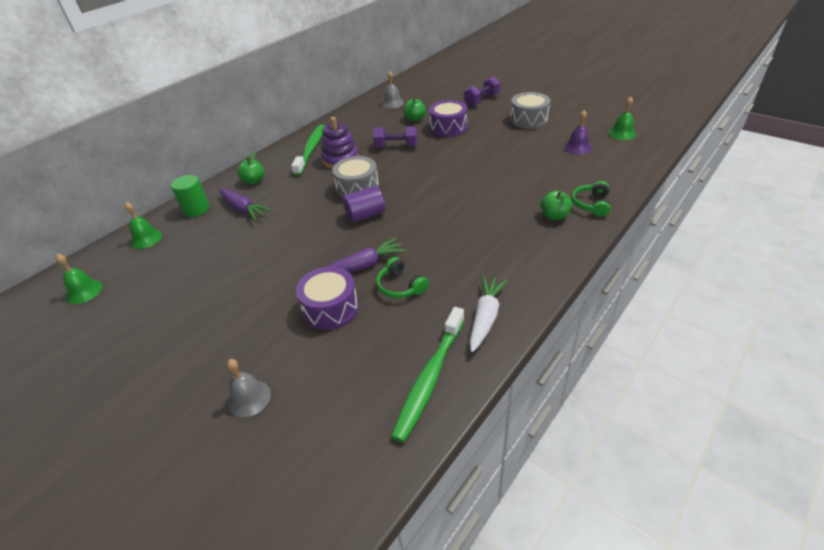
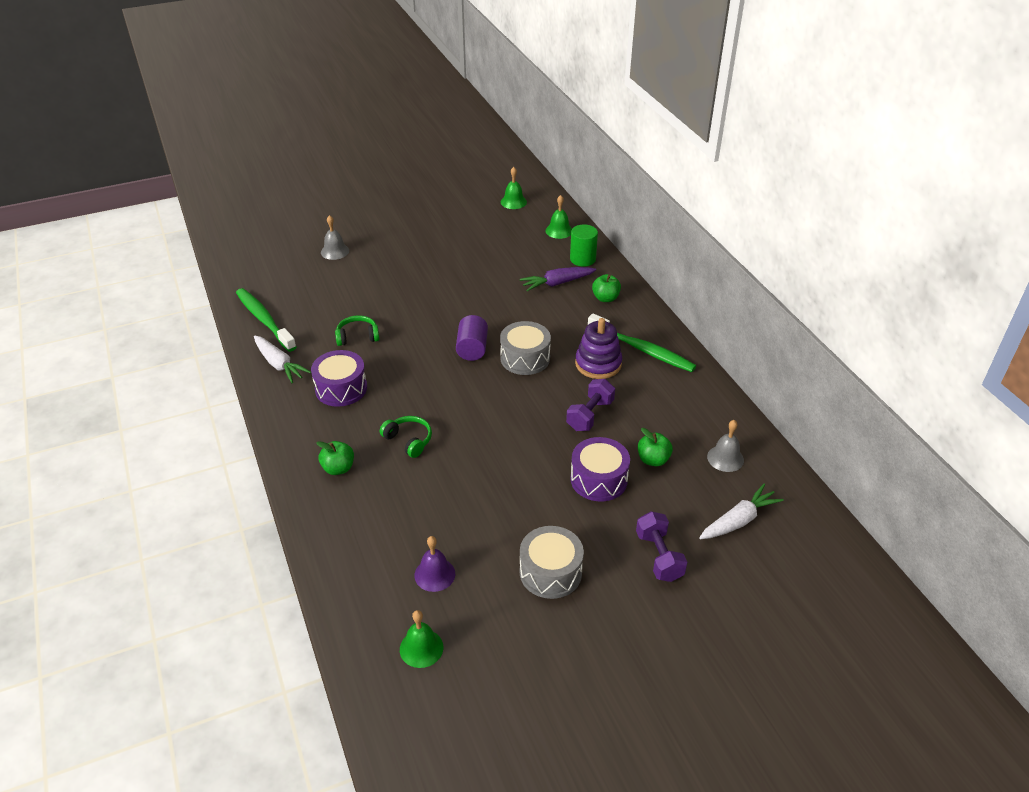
camera: 115 degrees right, 0 degrees up
purple drum [296,267,359,330] -> purple drum moved to [311,350,367,407]
purple carrot [326,238,406,272] -> none
green headphones [571,181,610,217] -> green headphones moved to [380,416,432,458]
none -> white carrot [699,484,784,539]

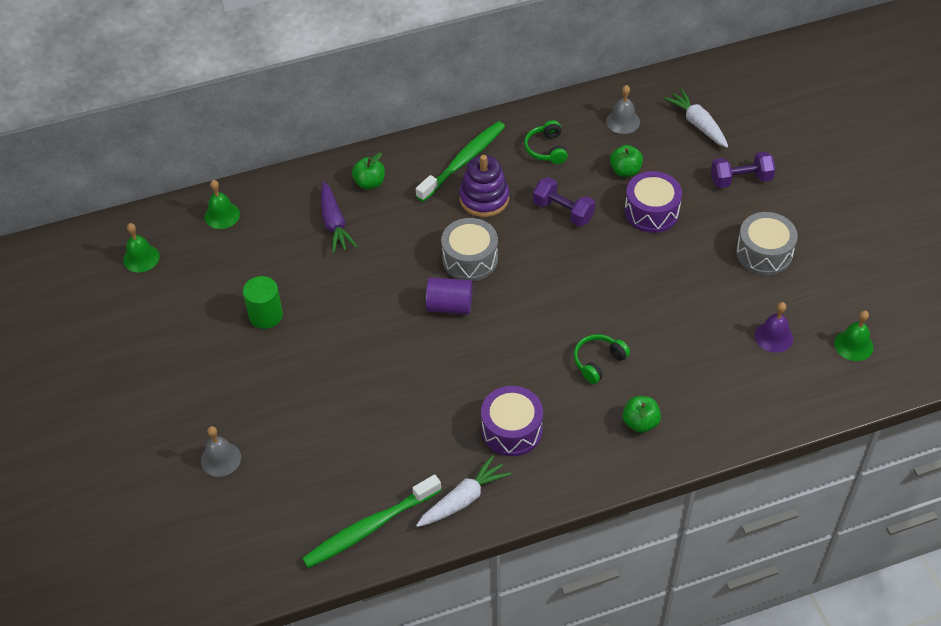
camera: 85 degrees left, 10 degrees up
green headphones [335,315,379,346] -> green headphones moved to [524,120,568,164]
green cylinder [570,224,598,267] -> green cylinder moved to [243,276,283,329]

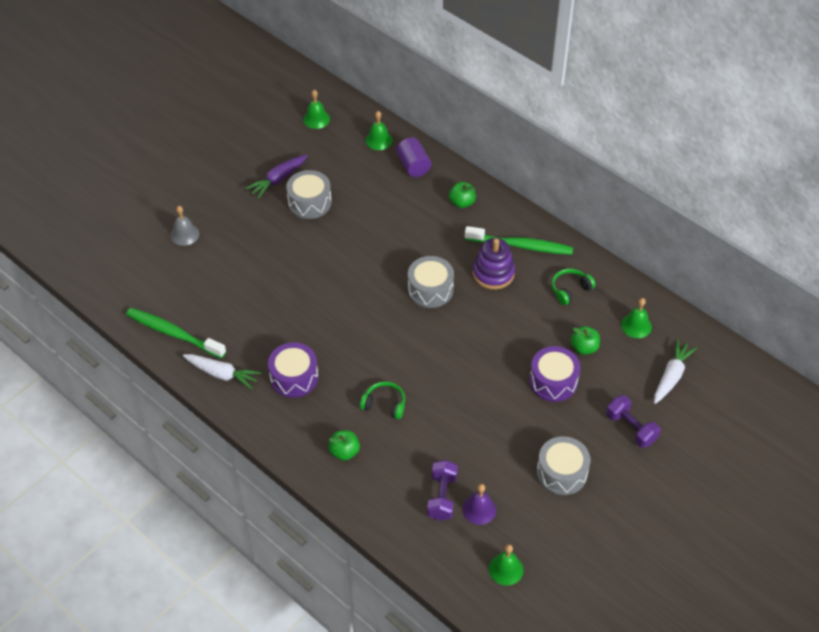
camera: 60 degrees right, 0 degrees up
green cylinder [243,276,283,329] -> grey drum [286,170,331,219]
purple carrot [321,182,358,254] -> purple carrot moved to [245,155,308,199]
purple cylinder [426,277,472,314] -> purple cylinder moved to [396,137,431,177]
purple dumbbell [533,177,595,226] -> purple dumbbell moved to [427,460,458,521]
grey bell [606,85,640,134] -> green bell [621,298,652,338]

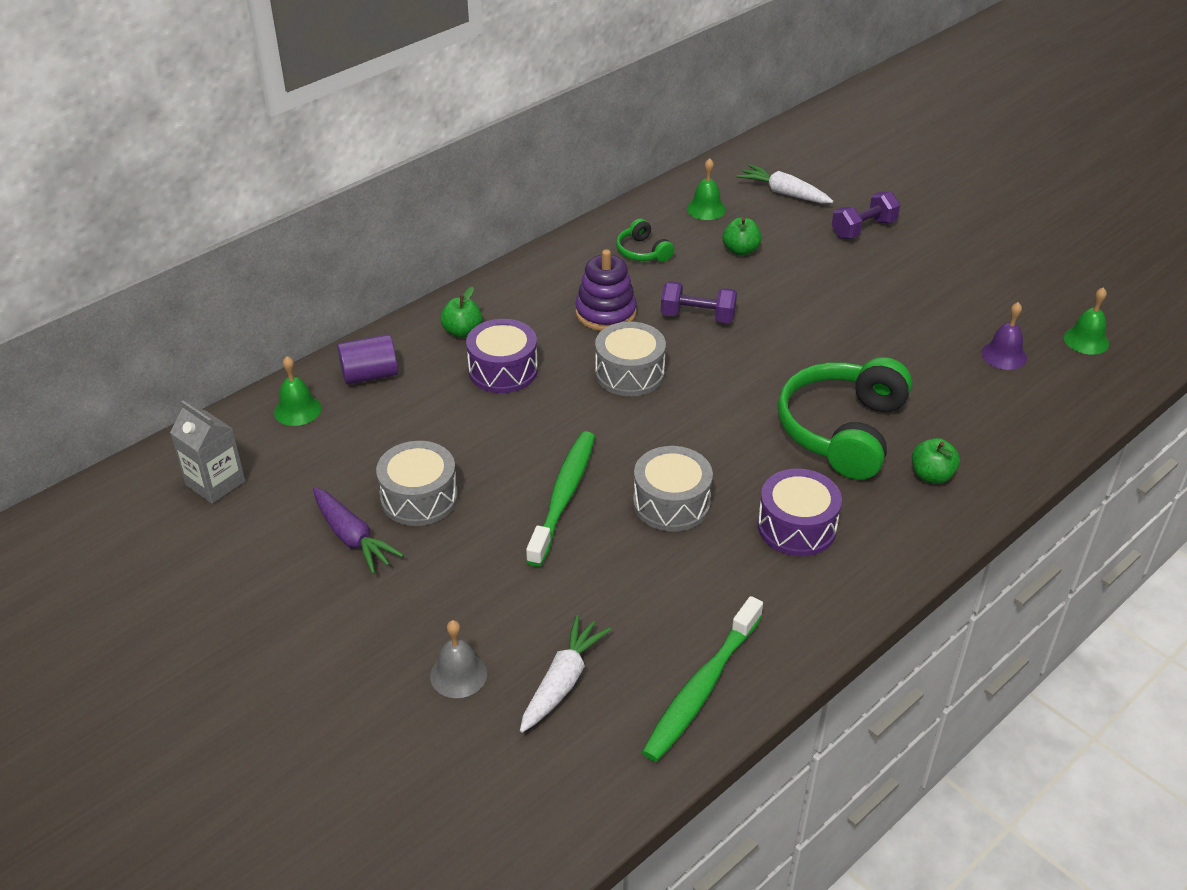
camera: 85 degrees left, 10 degrees down
white carrot [183,354,262,390] -> white carrot moved to [520,615,611,733]
green bell [303,90,330,129] -> grey carton [170,401,245,504]
green headphones [360,381,405,419] -> green headphones [777,357,912,480], size x2.14
purple dumbbell [427,460,458,521] -> purple dumbbell moved to [661,281,737,323]
green toothbrush [465,226,573,255] -> green toothbrush moved to [526,431,595,567]
purple drum [529,346,580,402] -> purple drum moved to [466,319,538,393]
grey drum [537,436,590,495] -> grey drum moved to [633,446,713,532]

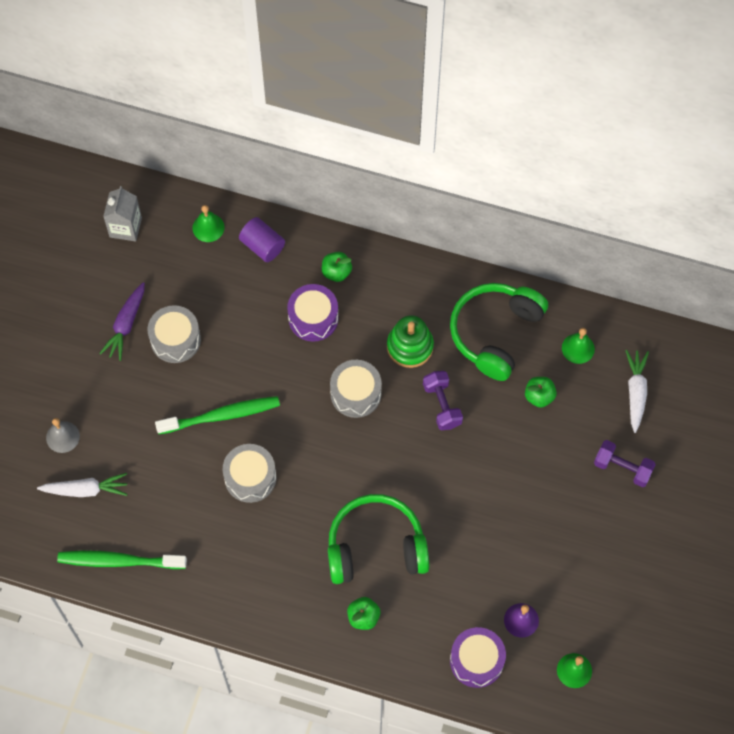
camera: 60 degrees right, 25 degrees up
purple stacking toy [575,249,637,331] -> green stacking toy [387,315,434,368]
green headphones [616,219,674,262] -> green headphones [450,283,548,381], size x2.14
purple drum [758,468,842,556] -> purple drum moved to [450,627,506,688]

